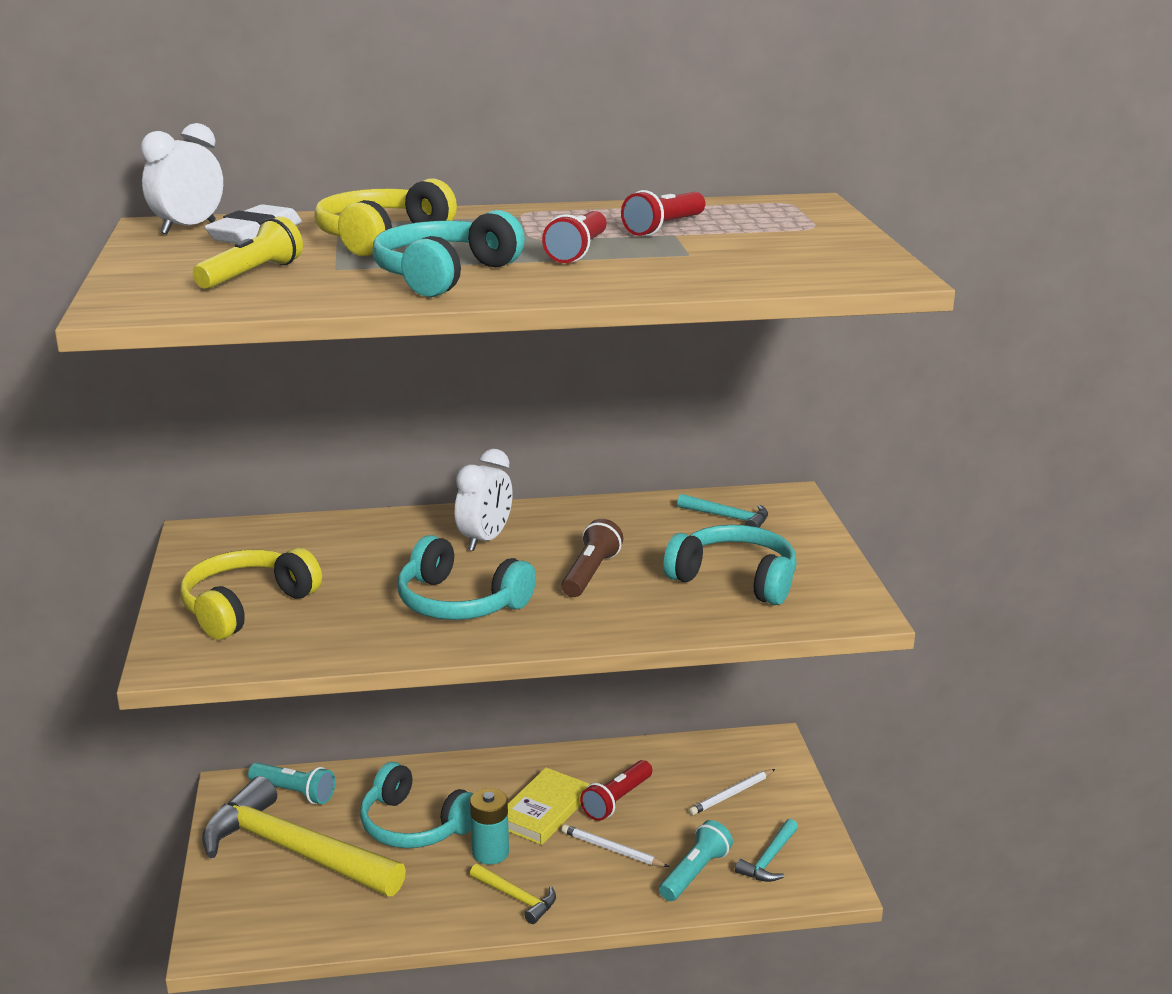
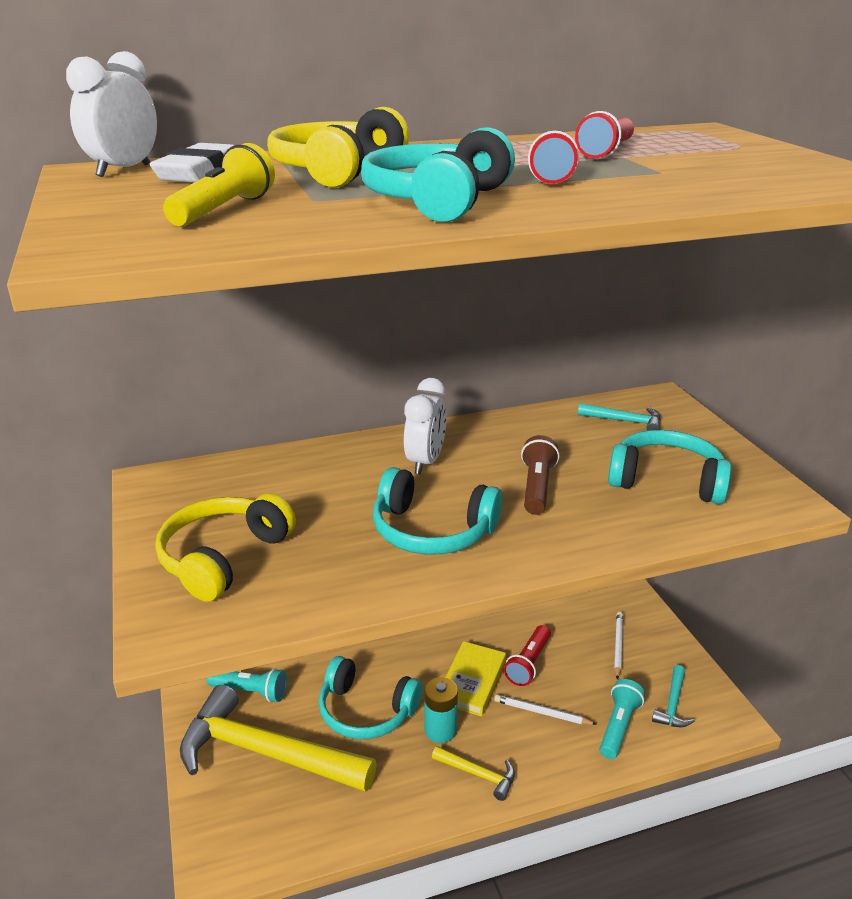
camera: 10 degrees left, 5 degrees up
white pencil [689,769,775,815] -> white pencil turned 150 degrees clockwise [614,612,623,680]

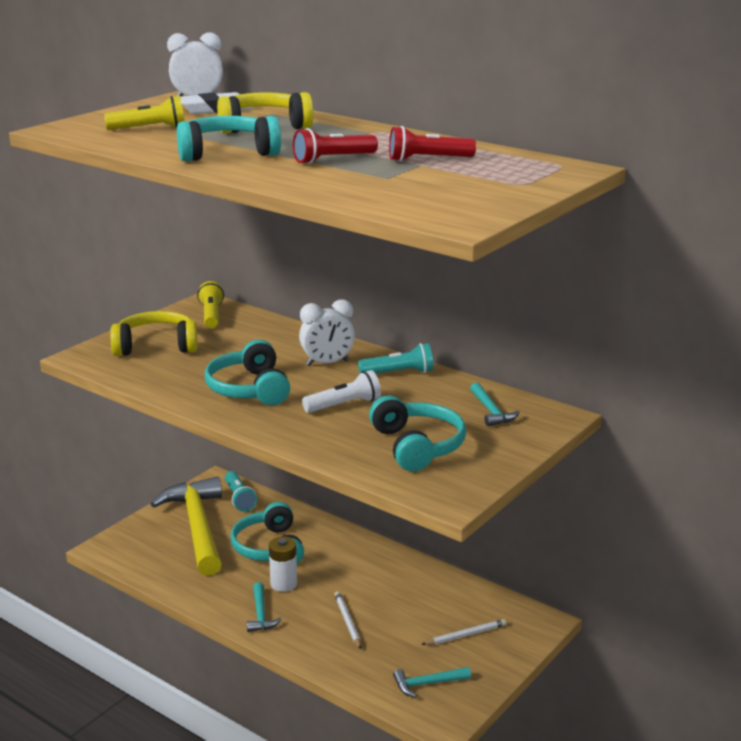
camera: 55 degrees right, 5 degrees down
turquoise battery [425,677,458,743] -> white battery [269,537,297,592]
yellow hammer [432,746,515,801] -> turquoise hammer [247,582,282,632]
yellow book [445,641,506,716] -> none
red flashlight [504,625,551,686] -> none
brown flashlight [521,435,559,515] -> white flashlight [302,370,381,413]
turquoise flashlight [600,679,645,759] -> turquoise flashlight moved to [358,343,433,374]
none -> yellow flashlight [197,281,224,328]

